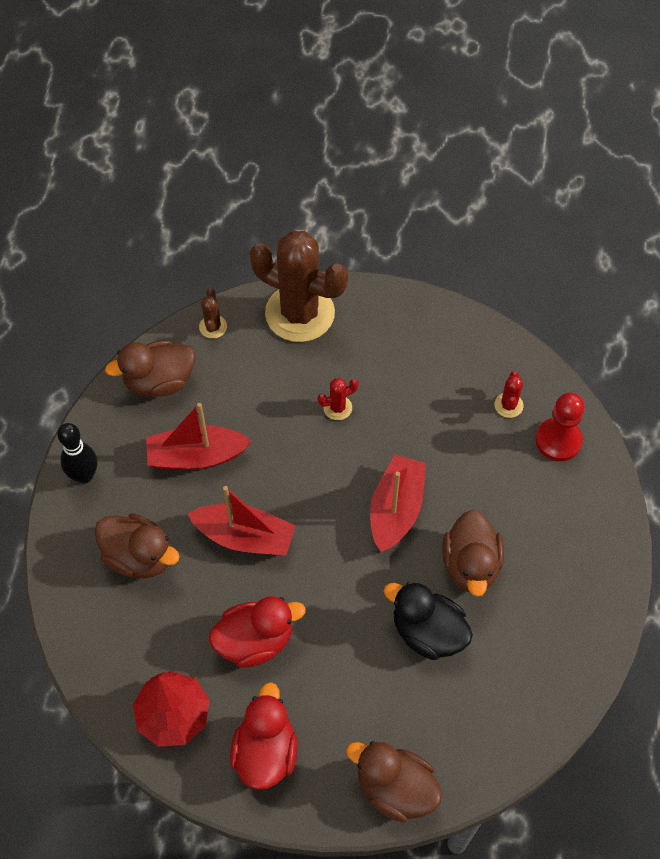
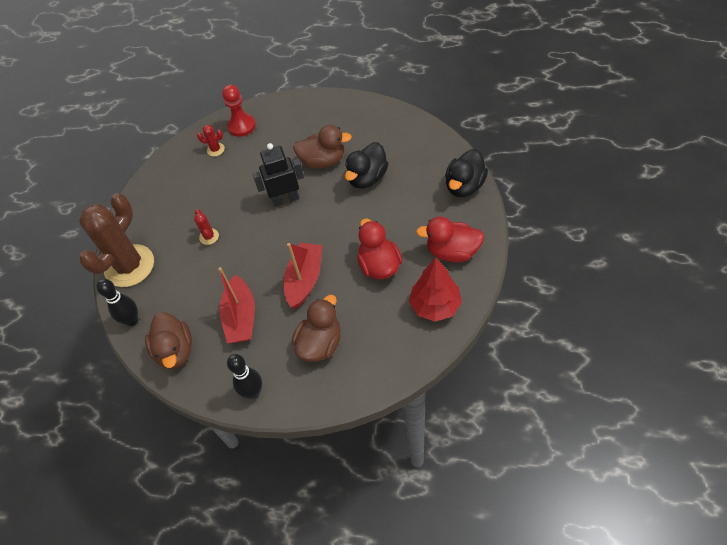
camera: 85 degrees left, 5 degrees down
brown cactus [199,288,227,339] -> black bowling pin [96,279,138,326]
brown duck [346,741,442,823] -> black duck [445,149,488,197]
red boat [370,455,426,552] -> black robot [252,143,304,207]

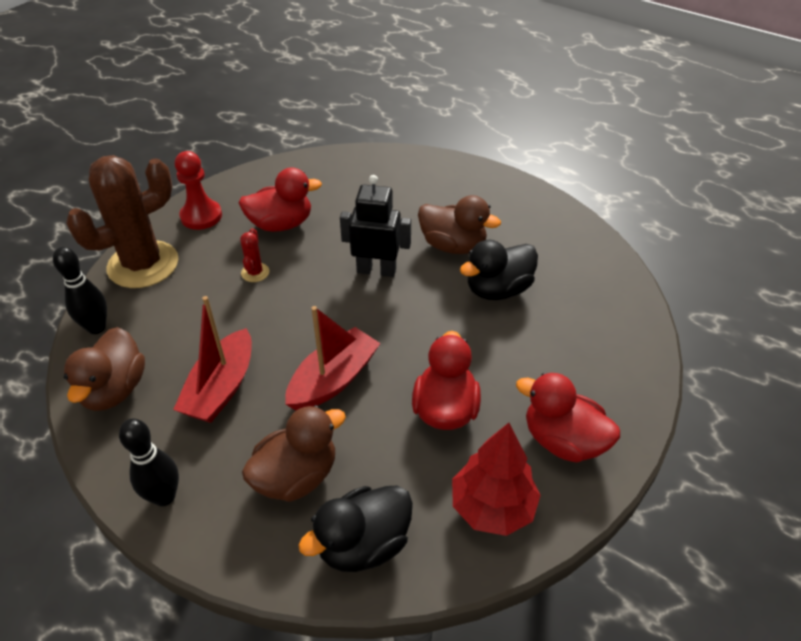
camera: 20 degrees right, 10 degrees down
red cactus [197,125,225,156] -> none
red pawn [222,85,256,137] -> red pawn moved to [175,151,222,230]
black duck [445,149,488,197] -> black duck moved to [298,485,413,572]
none -> red duck [239,168,322,232]

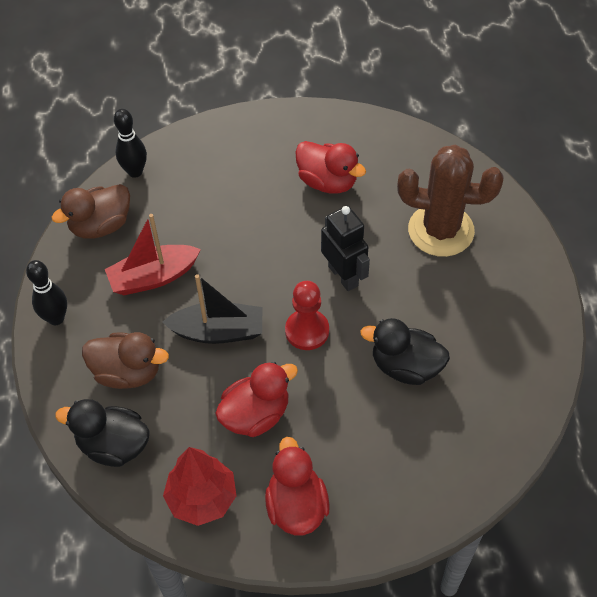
camera: 50 degrees right, 10 degrees up
brown cactus [66,155,178,288] -> brown cactus moved to [397,145,504,257]
red pawn [175,151,222,230] -> red pawn moved to [285,281,329,350]
red cactus [240,228,269,282] -> none
red boat [285,306,381,411] -> black boat [162,274,262,344]
brown duck [418,195,501,254] -> none

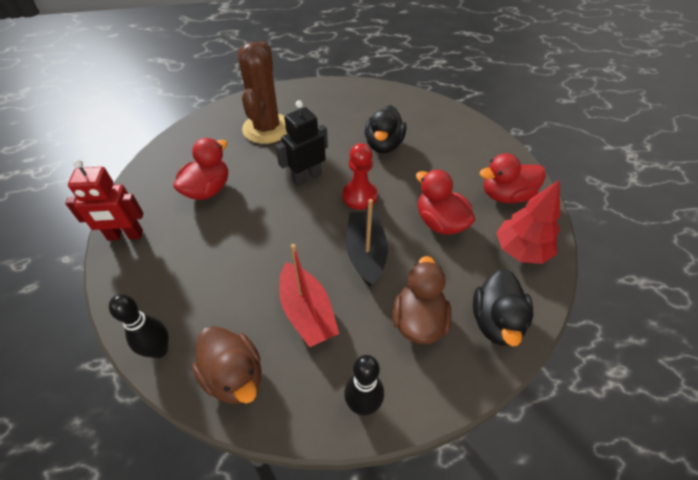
camera: 95 degrees left, 5 degrees down
none -> red robot [65,159,144,241]

